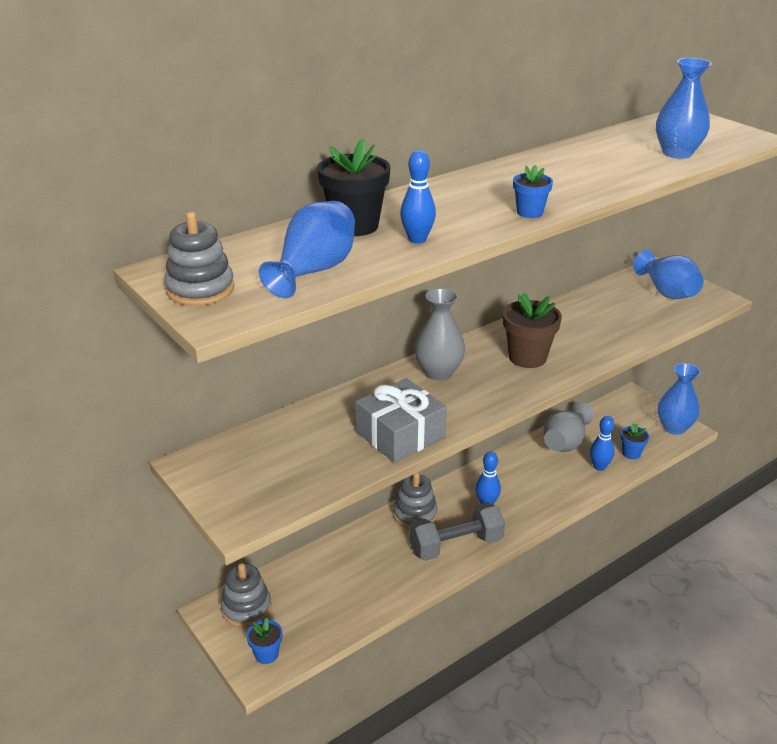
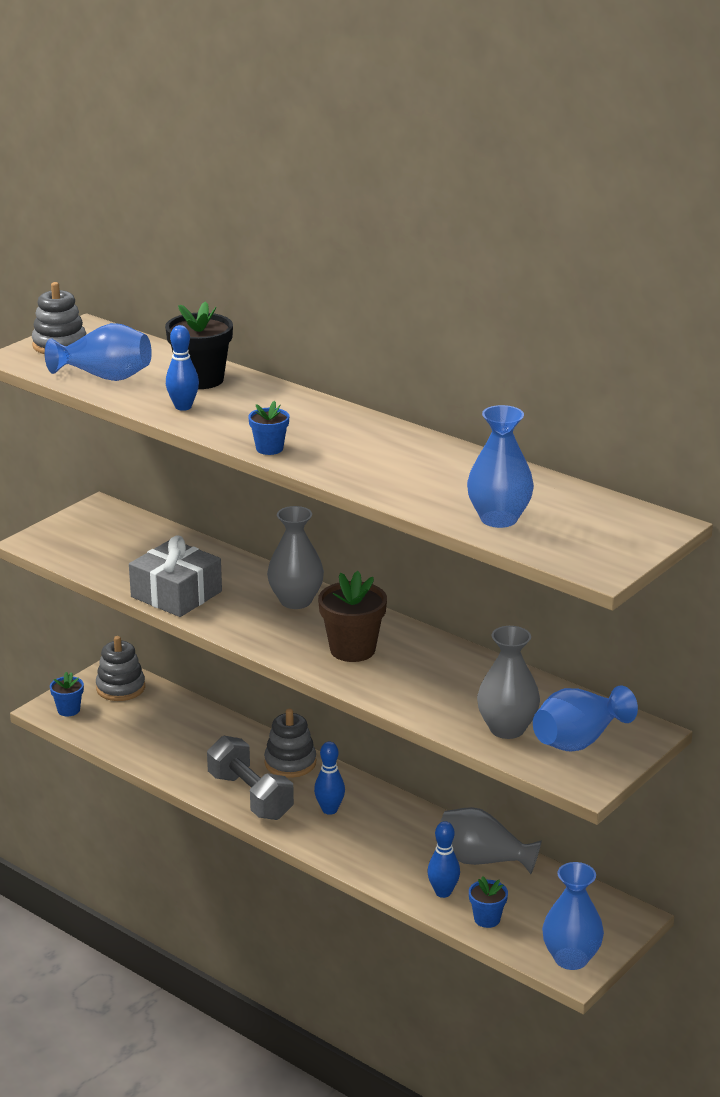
camera: 75 degrees right, 5 degrees down
none -> grey vase [477,626,540,739]

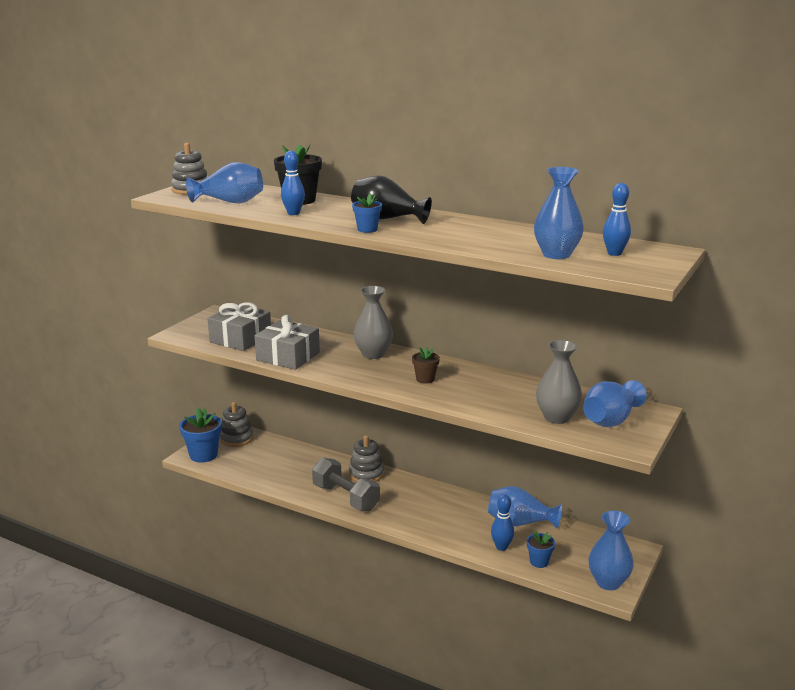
camera: 10 degrees left, 5 degrees down
blue flower pot [50,672,84,716] -> blue flower pot [179,408,222,463], size x1.76
blue bowling pin [314,742,345,815] -> blue bowling pin moved to [603,183,631,256]
brown flower pot [318,571,387,662] -> brown flower pot [412,347,440,384], size x0.57
grey vase [436,807,542,874] -> blue vase [488,486,562,528]
none -> grey gift [208,302,271,351]
none -> black vase [351,176,432,224]

